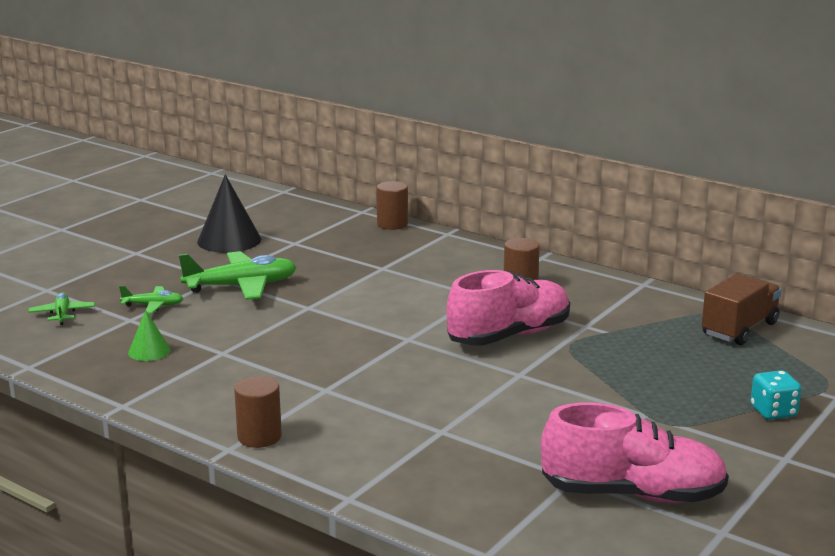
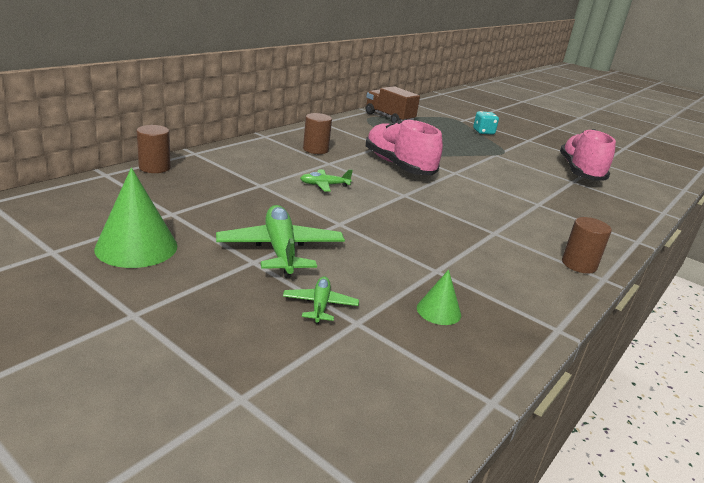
camera: 90 degrees left, 5 degrees up
green plane [28,292,95,325] -> green plane moved to [300,169,353,192]
black cone [197,174,261,253] -> green cone [94,168,177,268]

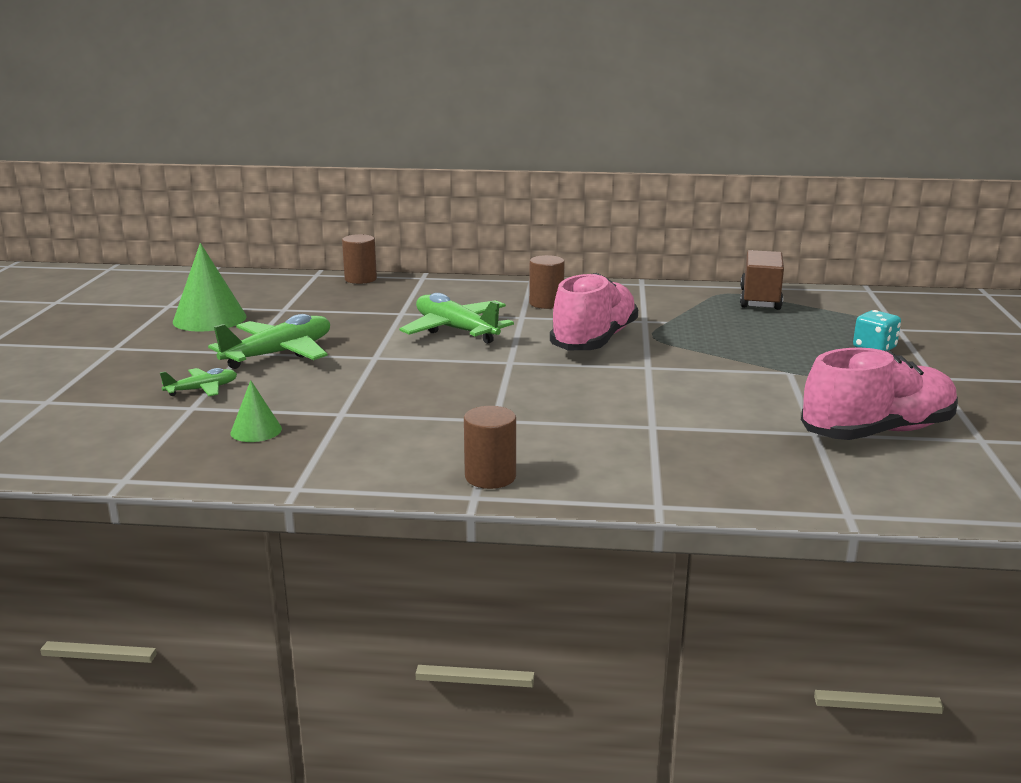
camera: 60 degrees right, 5 degrees down
green plane [300,169,353,192] -> green plane [399,293,514,344], size x1.92

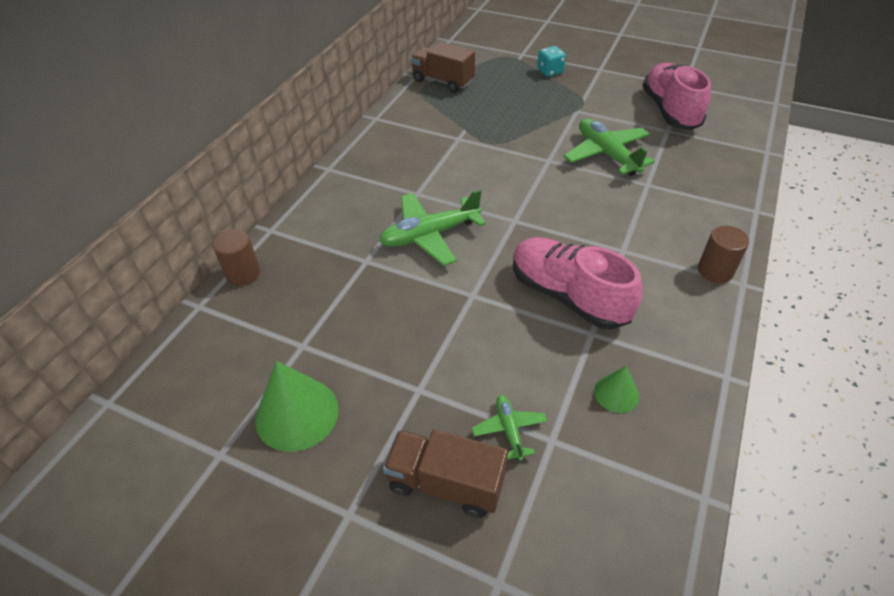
camera: 70 degrees left, 25 degrees up
green plane [208,314,330,369] -> green plane moved to [564,119,655,176]
brown cylinder [529,255,565,309] -> none
pink shoe [550,273,638,350] -> pink shoe moved to [513,237,643,330]
none -> brown truck [383,430,508,518]

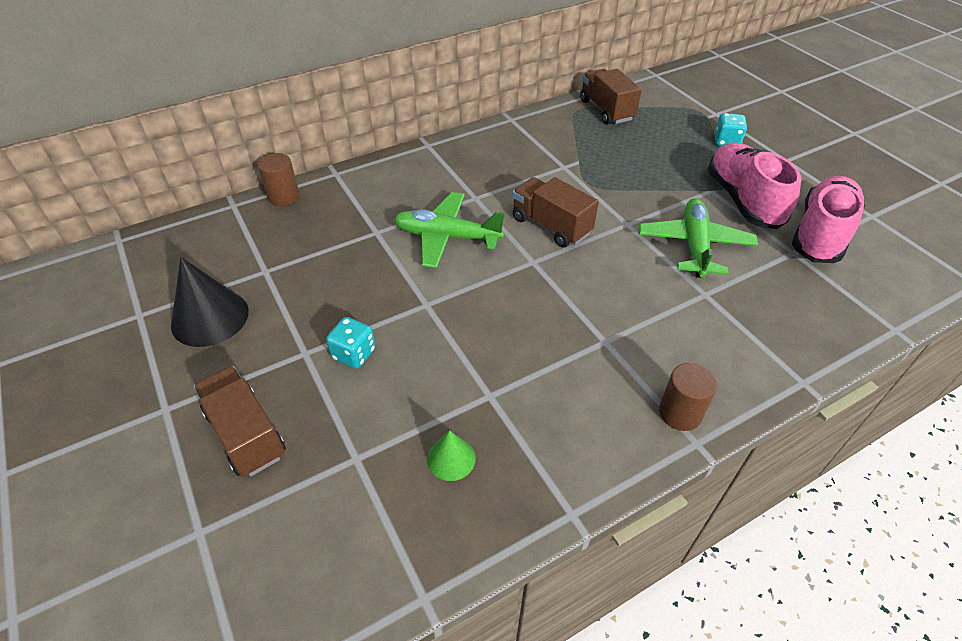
camera: 35 degrees right, 0 degrees up
green cone [255,361,339,452] -> black cone [171,257,249,347]
green plane [472,395,547,461] -> none
pink shoe [513,237,643,330] -> pink shoe moved to [708,142,802,229]
none -> turquoise dice [326,317,375,369]
none -> brown truck [512,177,599,247]

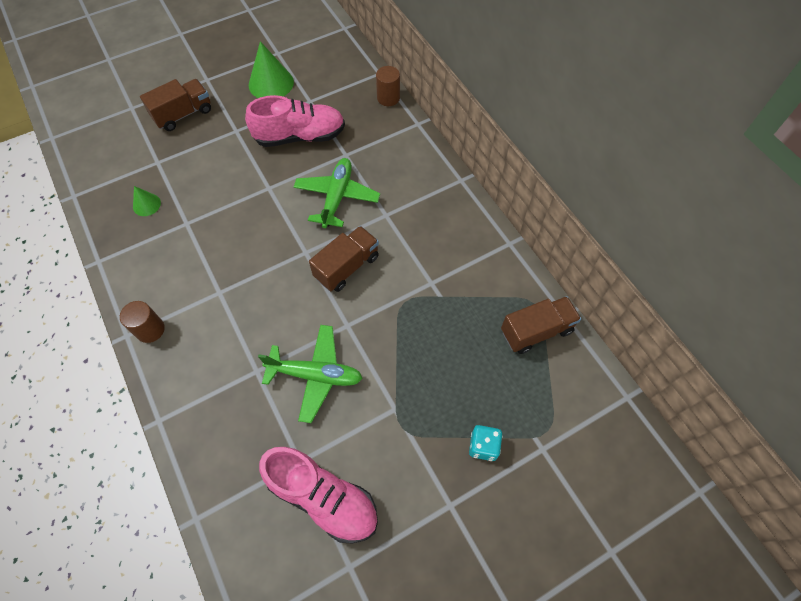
camera: 90 degrees right, 15 degrees up
black cone [171,257,249,347] -> green cone [249,41,294,98]
turquoise dice [326,317,375,369] -> none
pink shoe [708,142,802,229] -> pink shoe moved to [245,95,345,147]

